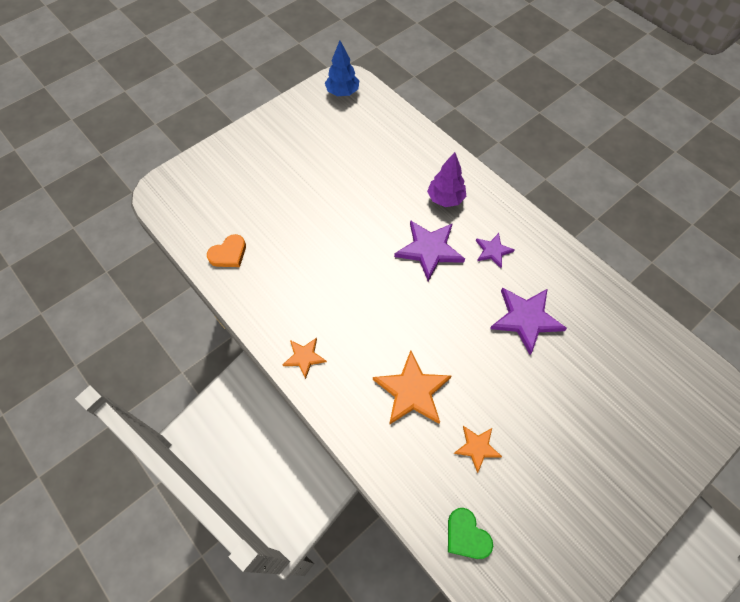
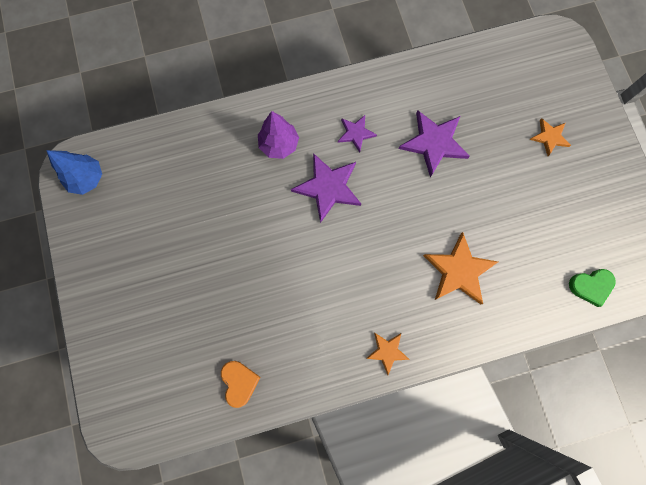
camera: 65 degrees left, 15 degrees up
orange star [454,426,502,473] -> orange star moved to [530,118,571,156]

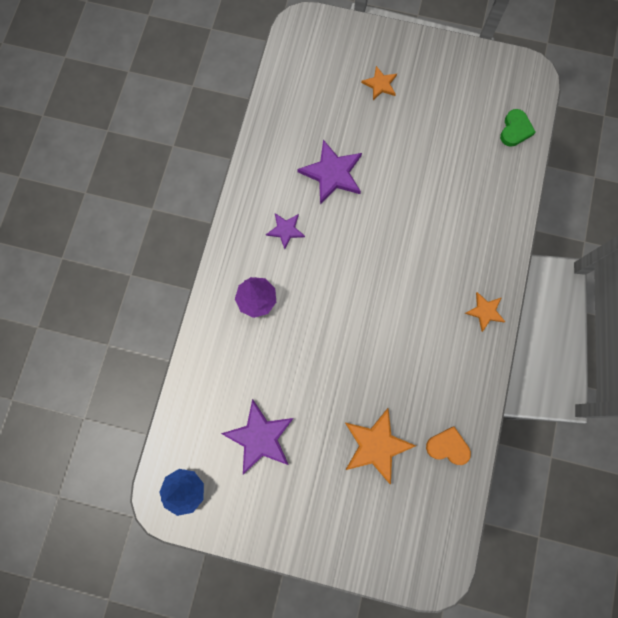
camera: 60 degrees left, 0 degrees up
purple star [291,153,361,223] -> purple star moved to [221,399,294,474]
orange star [423,232,498,304] -> orange star moved to [345,408,416,485]

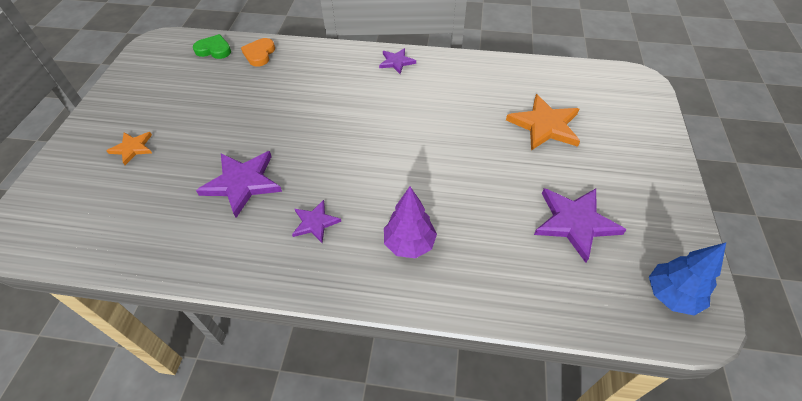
camera: 95 degrees left, 25 degrees down
orange heart [426,427,471,465] -> orange heart moved to [241,38,275,67]
orange star [464,292,505,332] -> purple star [379,48,416,74]

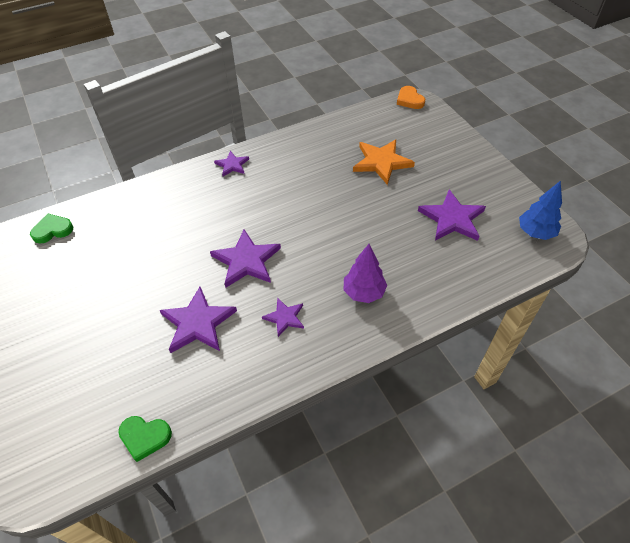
camera: 35 degrees left, 0 degrees up
orange star [107,132,152,165] -> none
orange heart [241,38,275,67] -> orange heart moved to [397,86,425,109]
none -> green heart [118,416,172,462]
none -> purple star [210,229,281,288]

